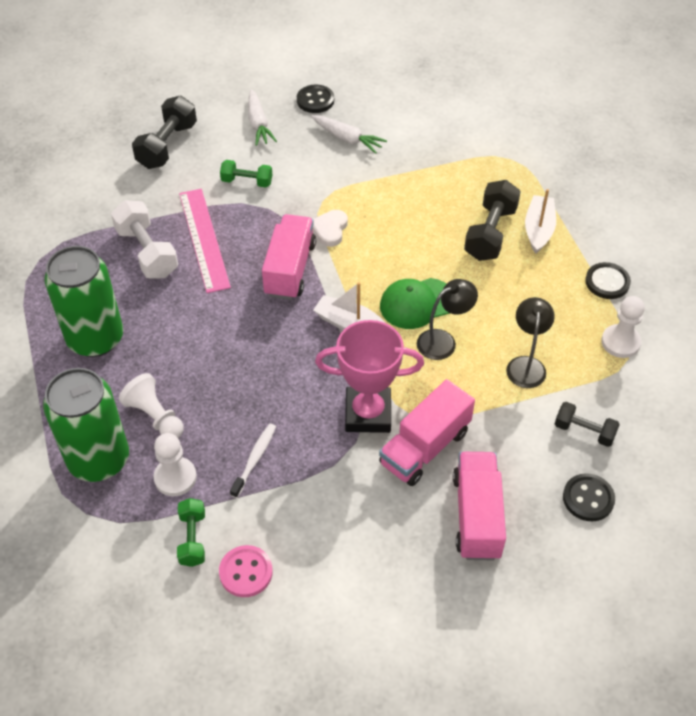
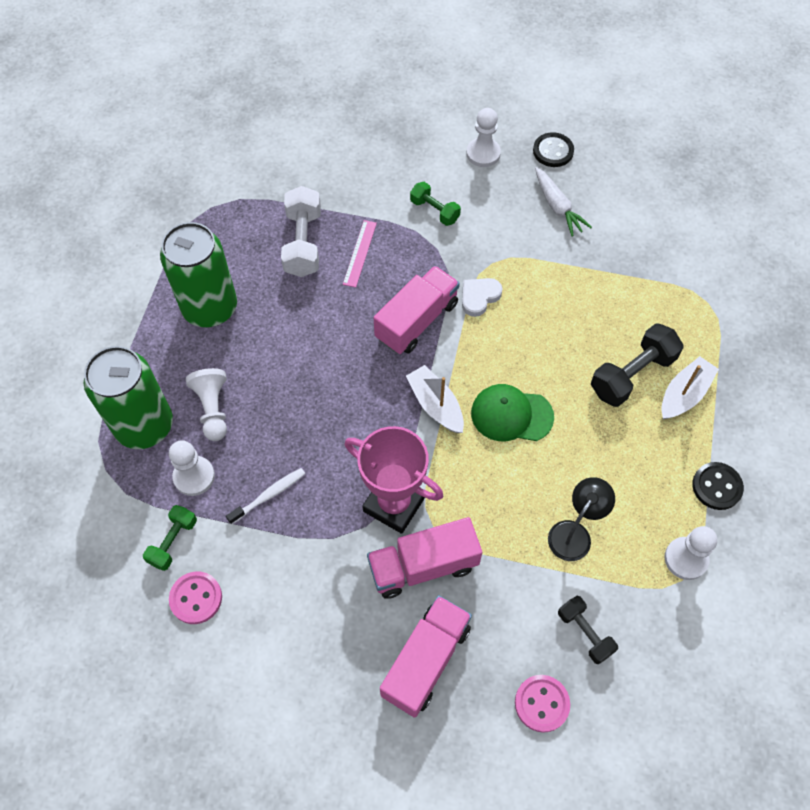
camera: 30 degrees right, 10 degrees up
black dumbbell [132,96,197,169] -> none
pink ruler [179,189,231,293] -> pink ruler [343,220,377,287], size x0.57
white carrot [248,89,277,146] -> white pawn [466,108,501,167]
black lamp [417,279,478,360] -> none
black button [563,473,615,521] -> pink button [515,675,570,733]

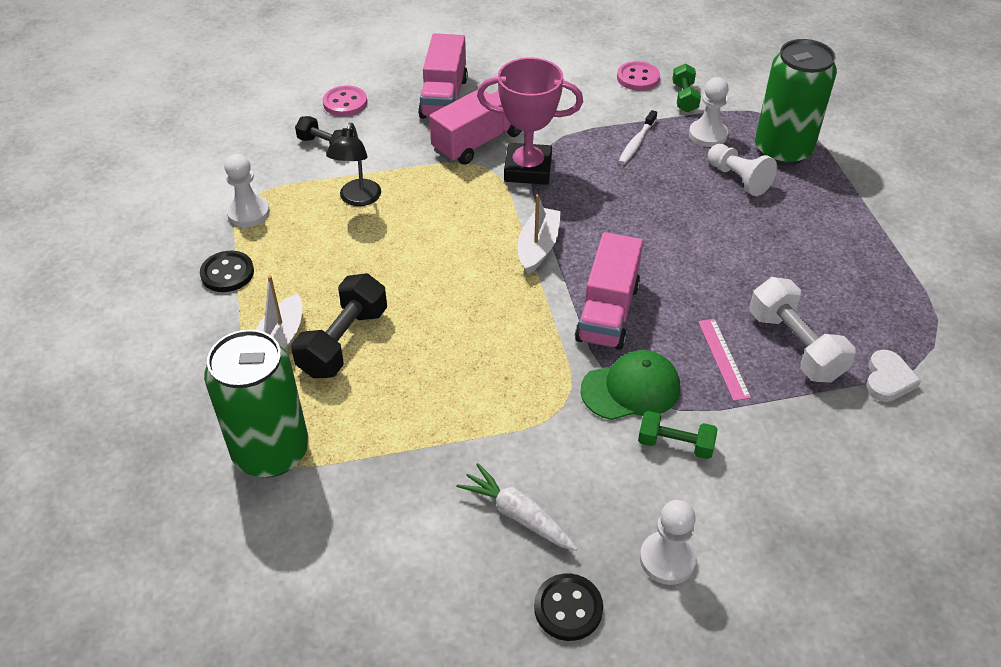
camera: 155 degrees right, 15 degrees down
green can [160,222,237,327] -> green can moved to [204,329,309,477]
white boat [406,365,464,433] -> white boat turned 105 degrees counterclockwise [518,194,561,275]
white heart [462,278,502,317] -> white heart moved to [865,350,921,402]
green cap [471,384,554,441] -> green cap moved to [580,350,680,420]

